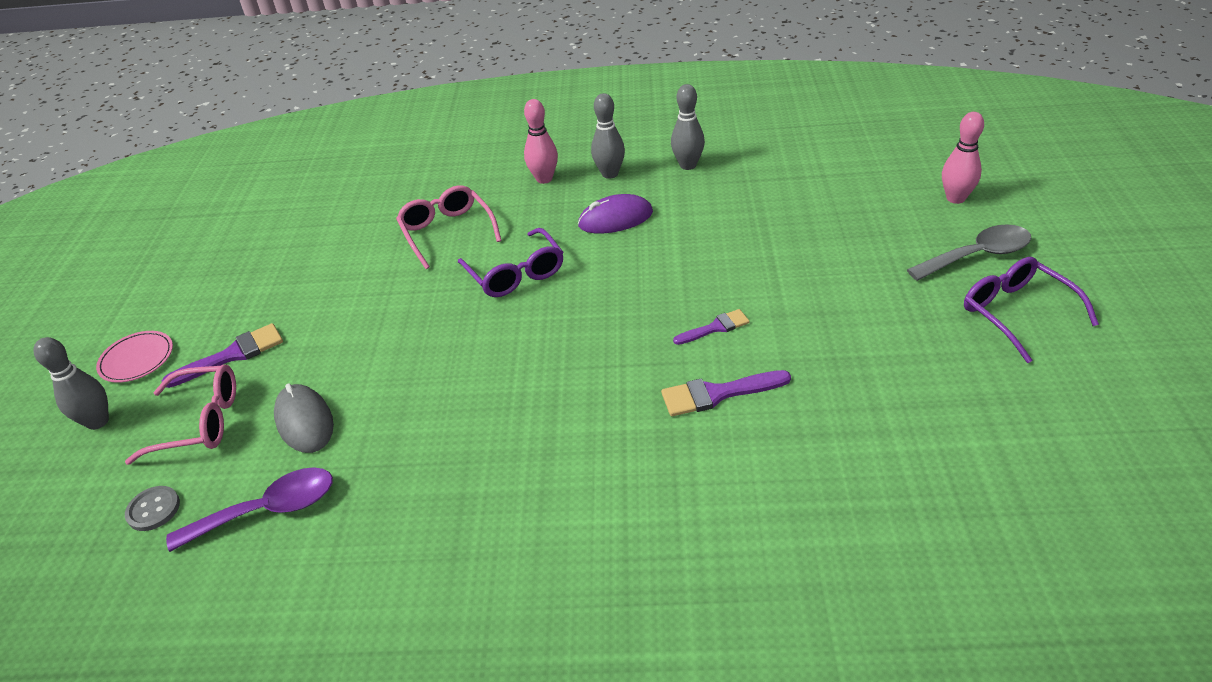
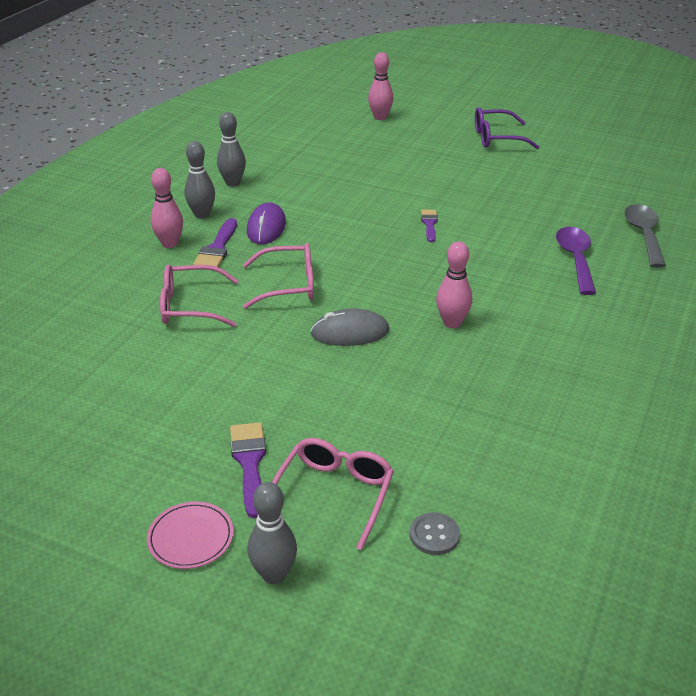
camera: 70 degrees left, 5 degrees down
purple spoon [166,467,333,552] -> purple spoon moved to [556,227,596,295]
grey mouse [274,383,334,453] -> grey mouse moved to [310,309,390,346]
purple glasses [458,228,563,297] -> pink glasses [243,243,314,309]
purple brush [661,370,791,416] -> purple brush moved to [193,218,237,267]
grey spoon [907,224,1031,281] -> grey spoon moved to [624,204,666,268]
none -> pink bowling pin [436,241,472,328]

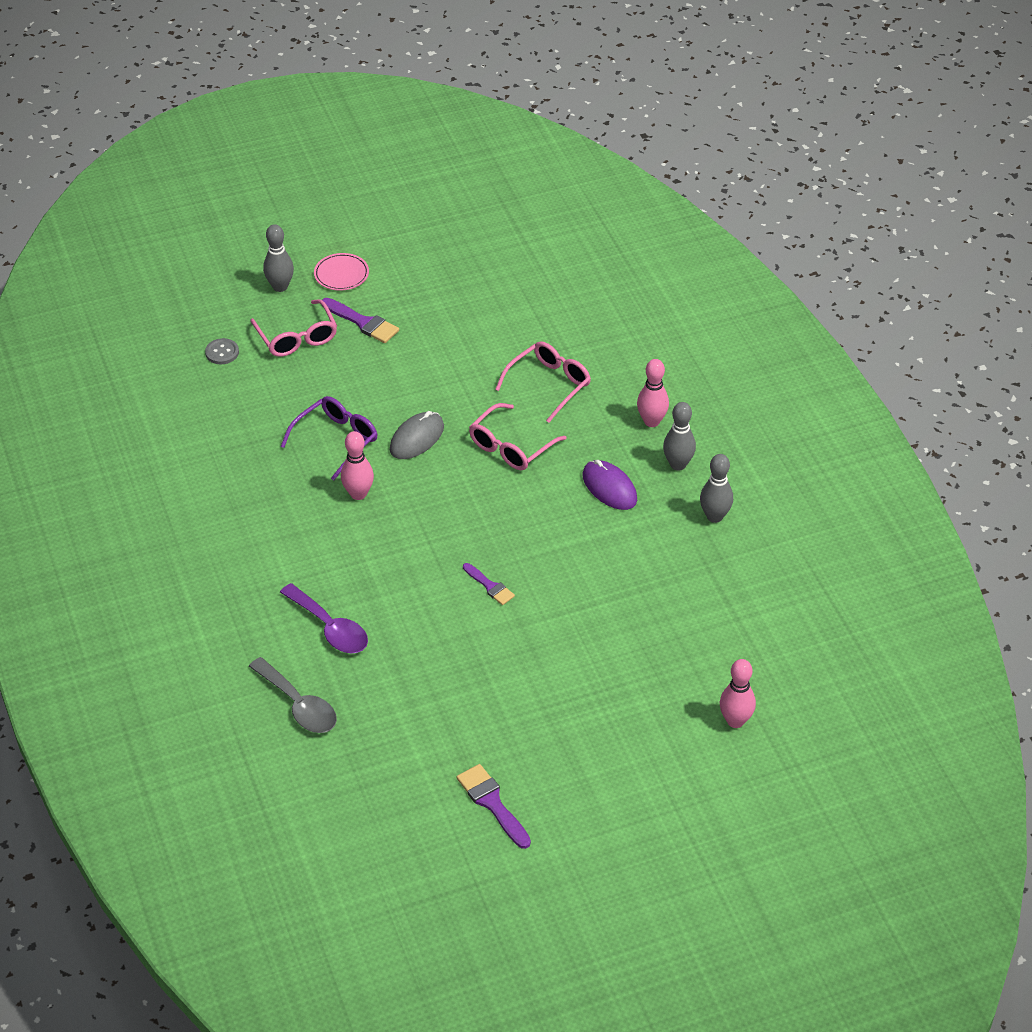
camera: 135 degrees right, 10 degrees up
purple brush [193,218,237,267] -> purple brush moved to [457,764,531,849]
purple glasses [475,107,539,149] -> purple glasses moved to [281,396,377,480]

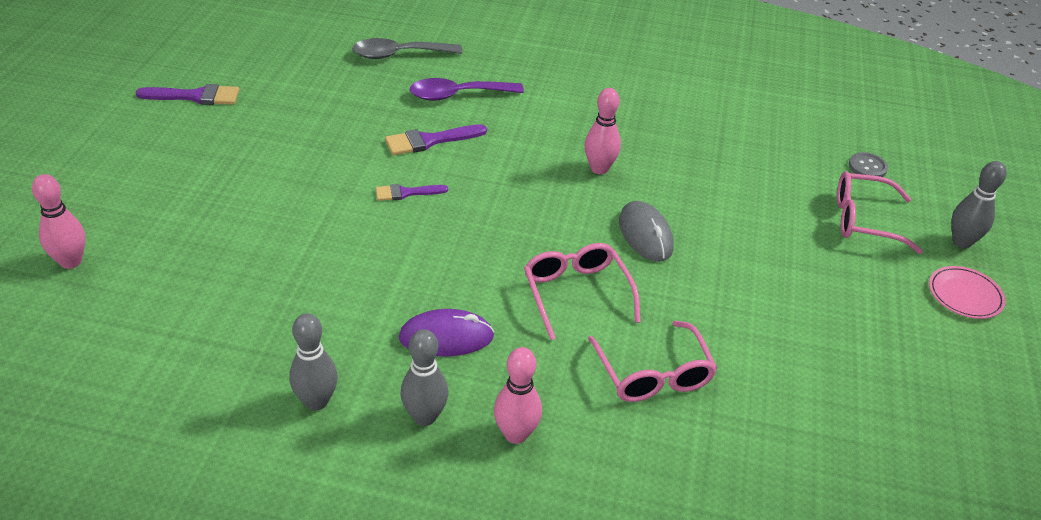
camera: 120 degrees right, 5 degrees down
purple glasses [281,396,377,480] -> none
purple brush [322,298,399,343] -> purple brush moved to [385,124,487,155]

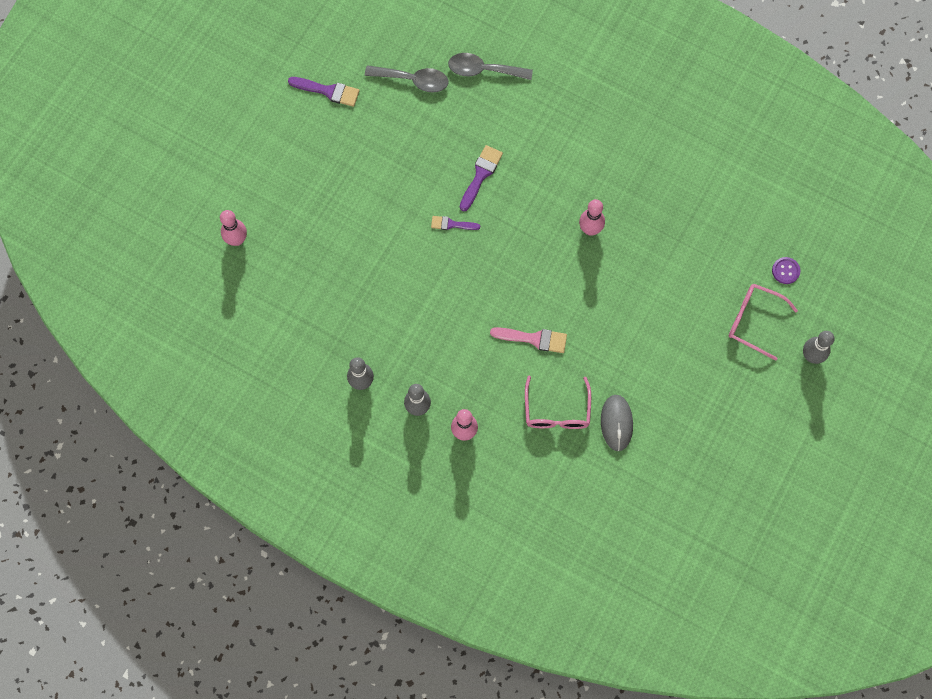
camera: 20 degrees right, 30 degrees up
purple brush [385,124,487,155] -> purple brush turned 120 degrees clockwise [460,145,503,211]
purple mouse [399,309,494,357] -> none
purple spoon [410,78,524,101] -> none
pink glasses [524,243,641,340] -> pink brush [490,327,567,353]
grey mouse [619,201,674,261] -> grey mouse moved to [601,395,633,451]
grey button [849,152,888,177] -> purple button [772,257,800,284]
pink plate [929,266,1006,319] -> none
none -> grey spoon [365,65,448,92]

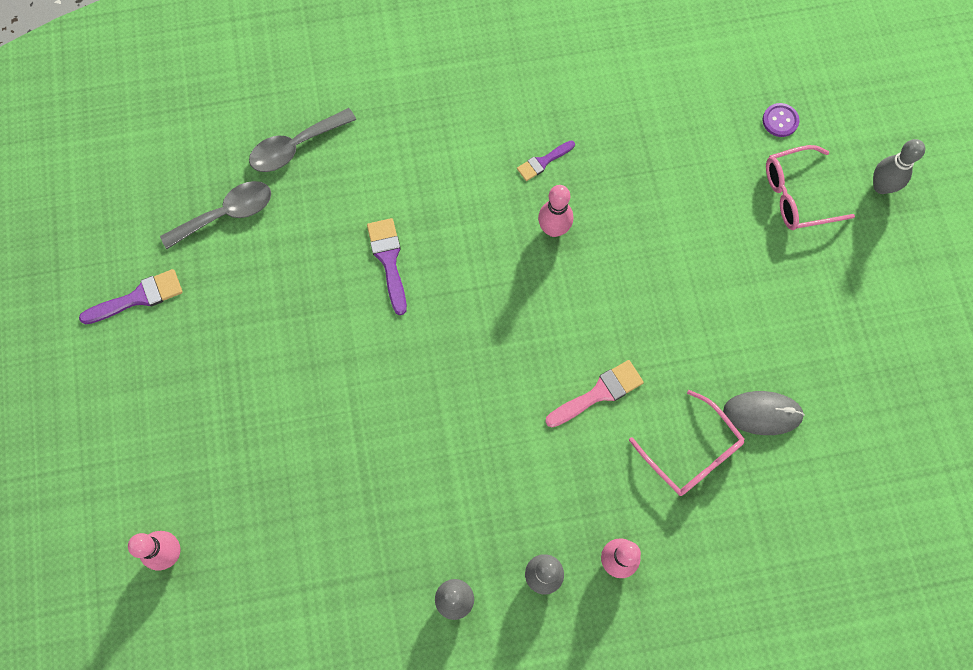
camera: 40 degrees left, 0 degrees up
purple brush [431,216,480,230] -> purple brush moved to [517,141,575,181]
grey mouse [601,395,633,451] -> grey mouse turned 45 degrees counterclockwise [723,391,805,435]

